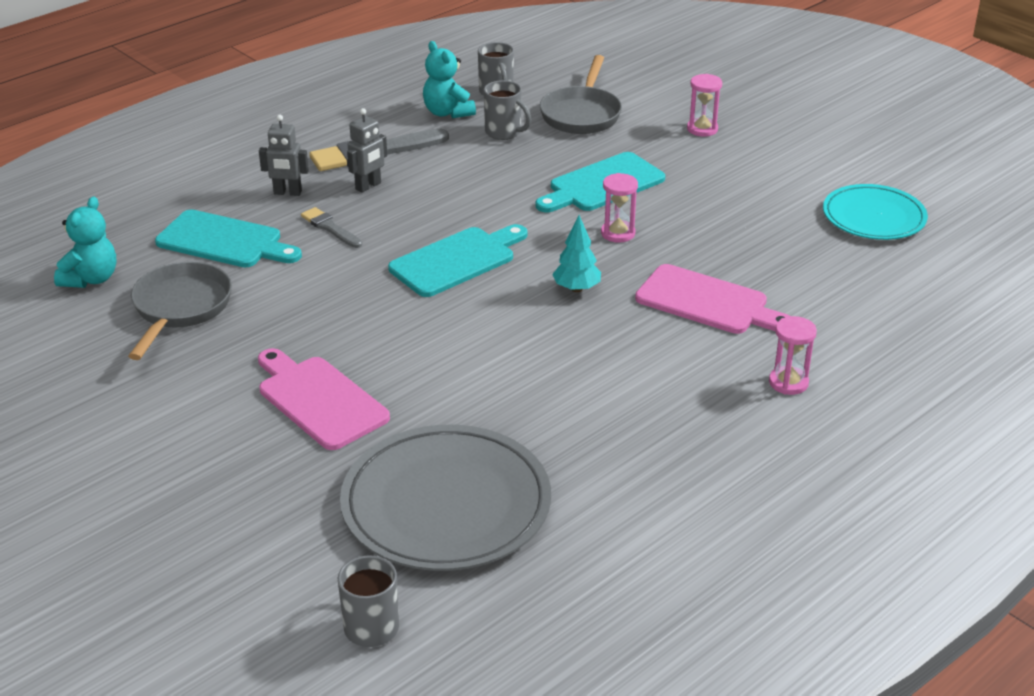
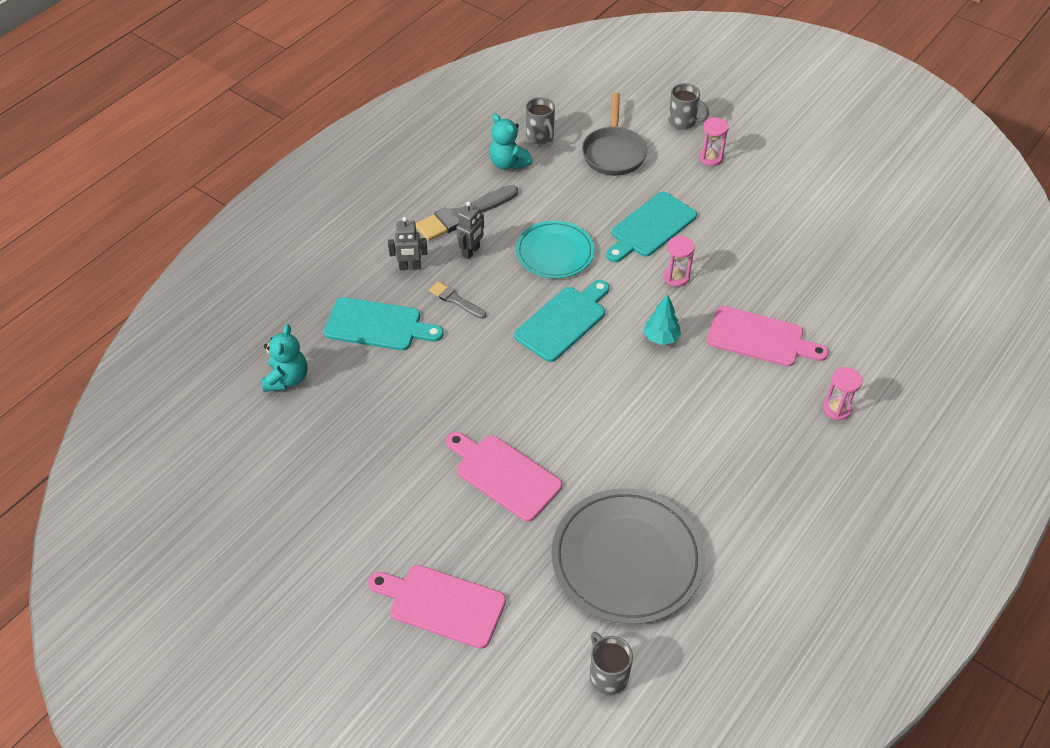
camera: 10 degrees left, 15 degrees up
grey pan [128,262,232,360] -> none
grey mug [484,80,531,140] -> grey mug moved to [668,83,709,129]
turquoise plate [823,184,928,240] -> turquoise plate moved to [516,221,594,278]
none -> pink cutting board [368,565,506,649]

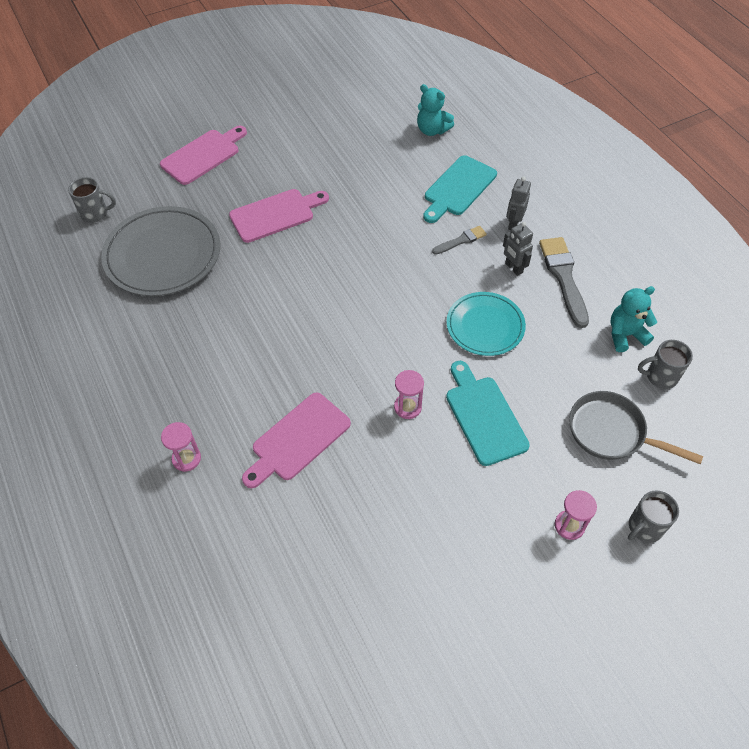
camera: 115 degrees right, 5 degrees up
turquoise cutting board [514,280,609,362] -> none
turquoise tree [644,294,681,345] -> none

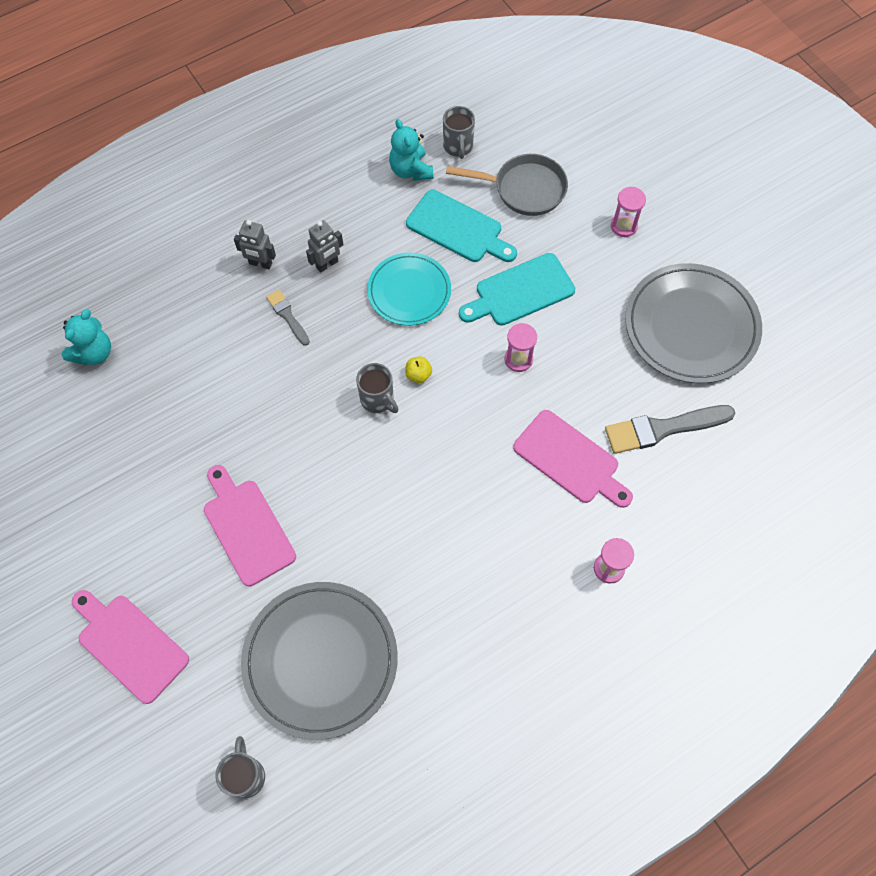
camera: 95 degrees left, 10 degrees up
turquoise cutting board [423,155,497,223] -> turquoise cutting board moved to [406,190,517,262]
grey brush [539,237,589,328] -> grey brush moved to [605,405,735,454]
grey pan [569,391,703,464] -> grey pan turned 105 degrees counterclockwise [446,154,568,216]
grey mug [628,491,679,543] -> grey mug moved to [356,363,398,413]
none -> yellow apple [405,356,432,383]
none -> grey plate [625,263,762,383]

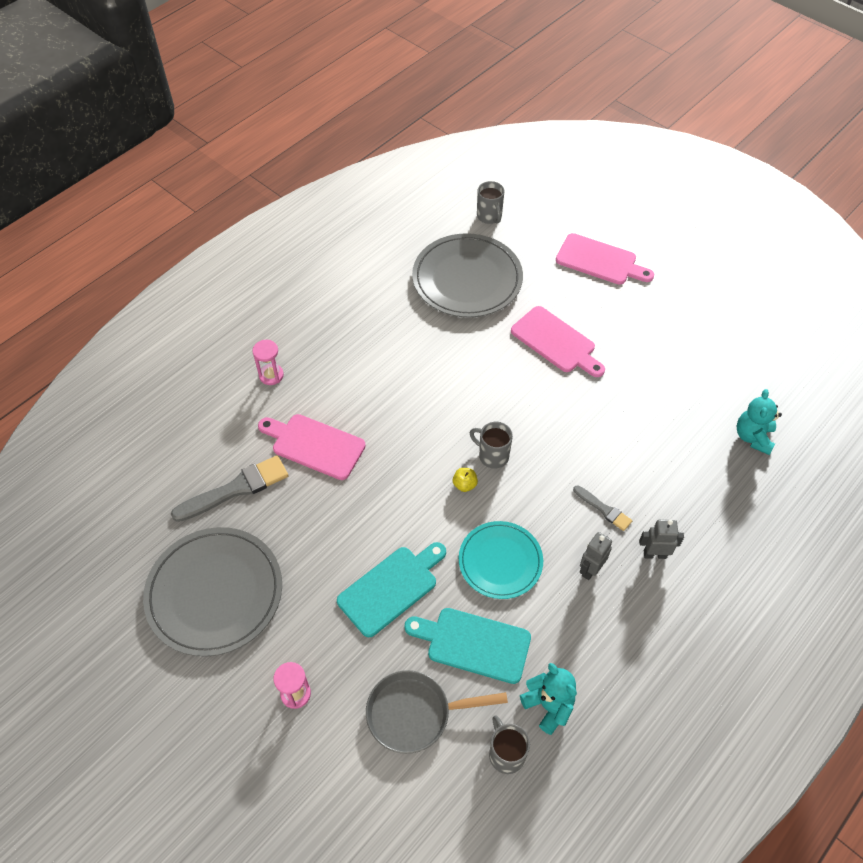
camera: 165 degrees right, 10 degrees down
pink hourglass [505,323,537,372] -> none

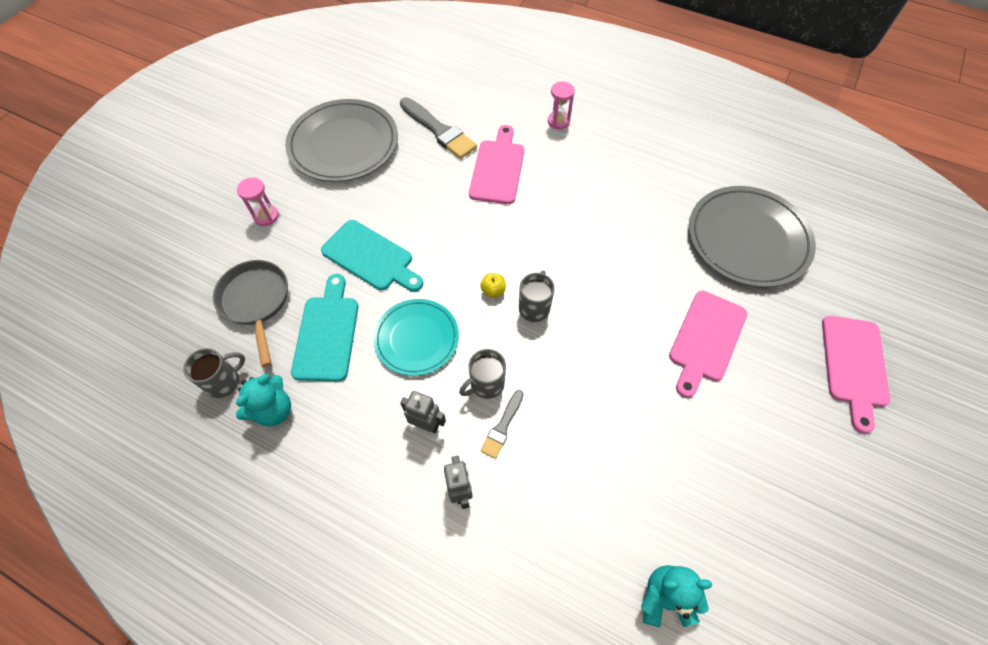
camera: 75 degrees right, 5 degrees up
grey mug [477,181,505,224] -> grey mug moved to [459,349,506,399]

